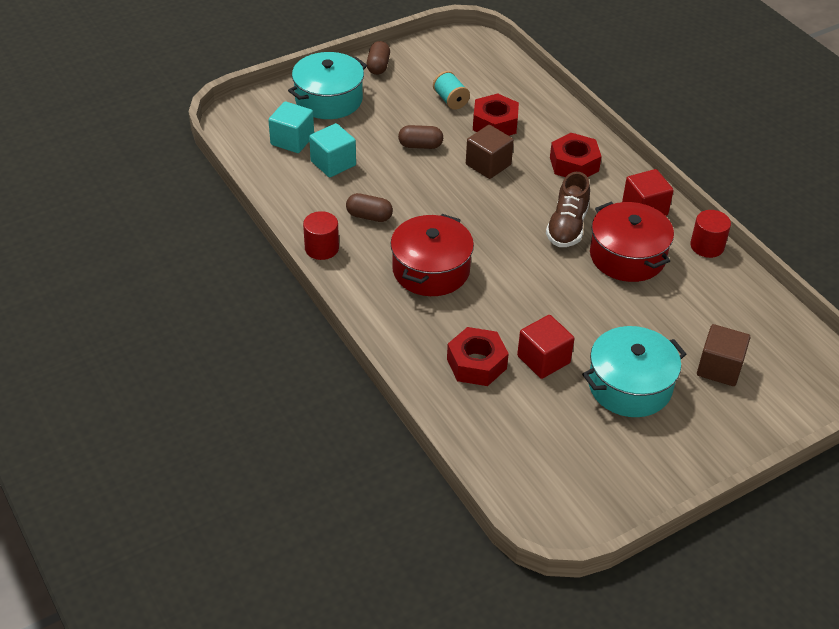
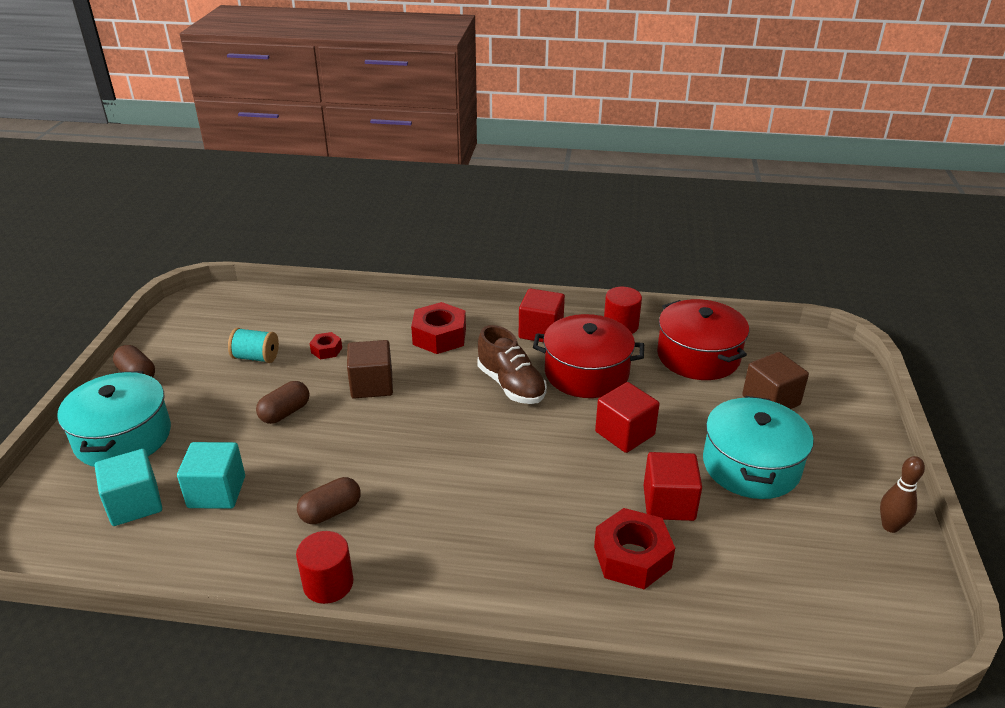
camera: 50 degrees left, 10 degrees down
red pot [391,214,474,296] -> red pot moved to [657,299,749,380]
red nut [473,93,519,136] -> red nut [309,332,342,359], size x0.52
none -> red cube [595,382,659,453]
none -> brown bowling pin [880,456,925,533]

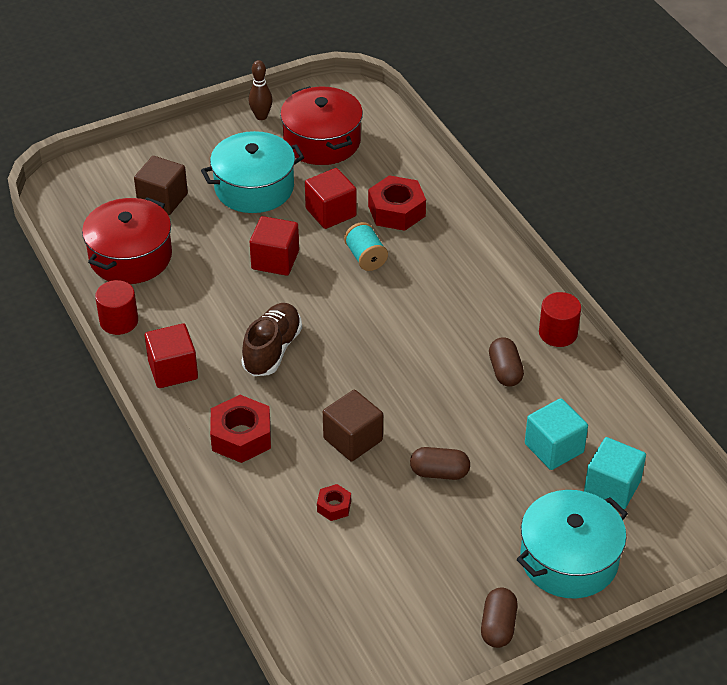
camera: 125 degrees left, 10 degrees up
turquoise spool [228,328,279,363] -> turquoise spool moved to [344,222,388,271]
brown capsule [297,477,361,524] -> brown capsule turned 60 degrees clockwise [489,338,524,387]
red pot [533,314,644,398] -> red pot moved to [280,86,363,165]

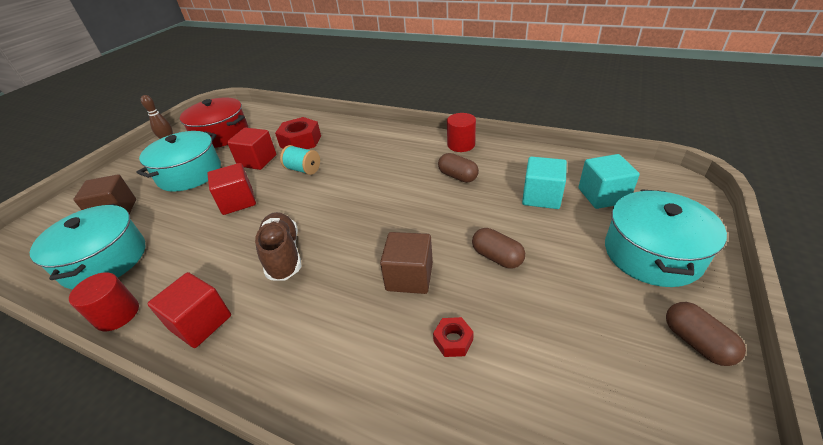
camera: 35 degrees left, 5 degrees down
red pot [82,197,172,284] -> turquoise pot [30,204,145,289]
red nut [210,395,271,463] -> none
brown capsule [410,447,470,480] -> brown capsule turned 75 degrees clockwise [472,228,525,269]

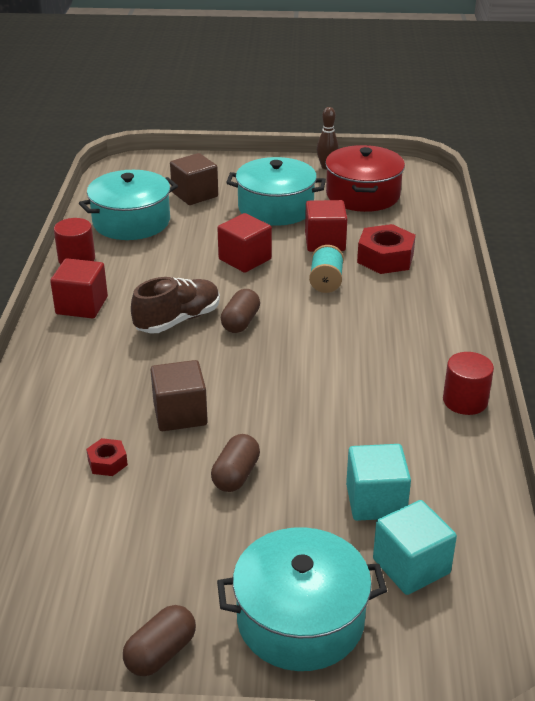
camera: 65 degrees right, 5 degrees down
brown capsule [438,153,479,183] -> brown capsule moved to [221,289,260,333]

